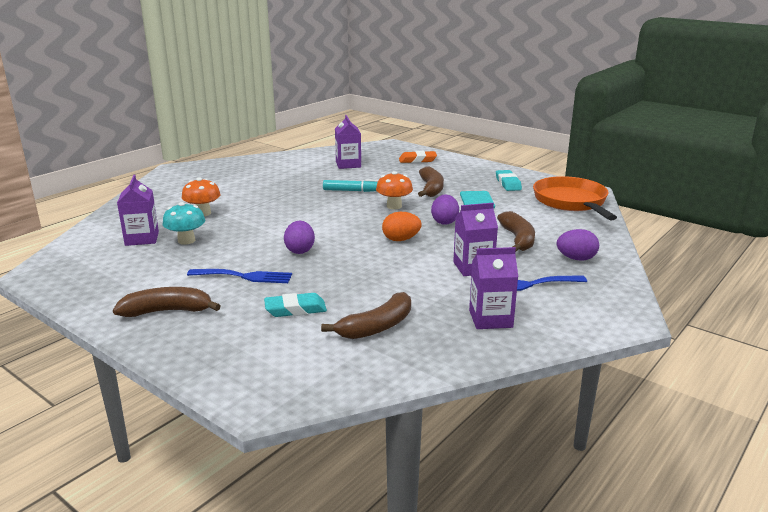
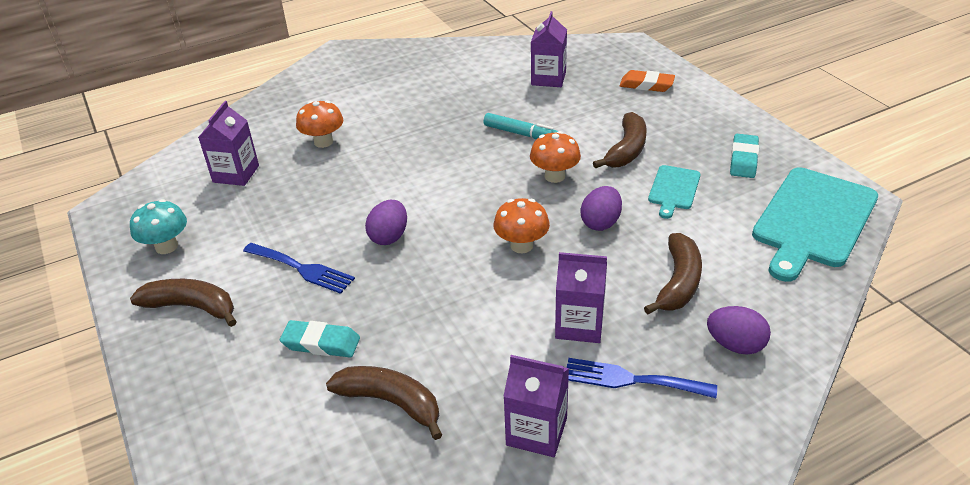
camera: 25 degrees right, 15 degrees up
turquoise mushroom [163,202,205,245] -> turquoise mushroom moved to [130,199,187,254]
brown banana [321,292,411,339] -> brown banana turned 135 degrees counterclockwise [326,366,442,440]
orange egg [382,212,421,241] -> orange mushroom [494,198,550,253]
orange pan [533,176,617,220] -> turquoise cutting board [752,167,878,282]

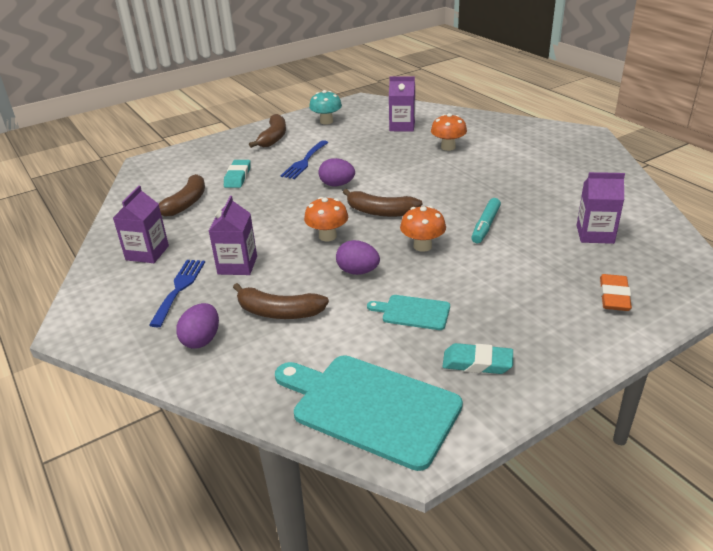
camera: 85 degrees right, 5 degrees down
brown banana [593,112,647,168] -> brown banana moved to [343,189,422,217]

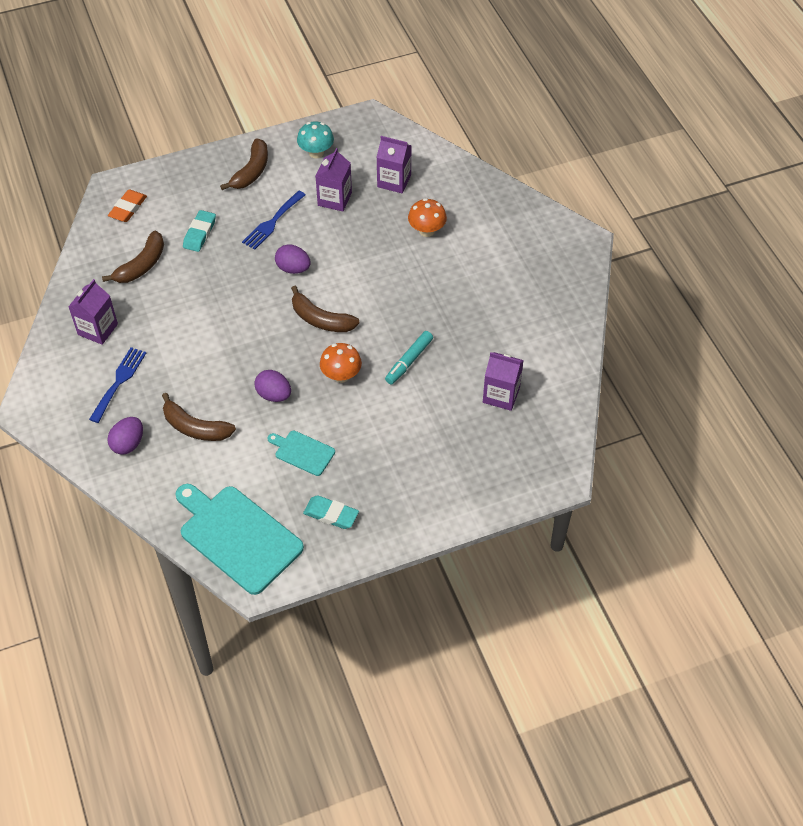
camera: 10 degrees right, 20 degrees up
purple carton [209,196,257,275] -> purple carton moved to [316,148,352,211]
orange mushroom [304,197,348,241] -> none
orange eraser [600,274,632,311] -> orange eraser moved to [108,190,147,222]

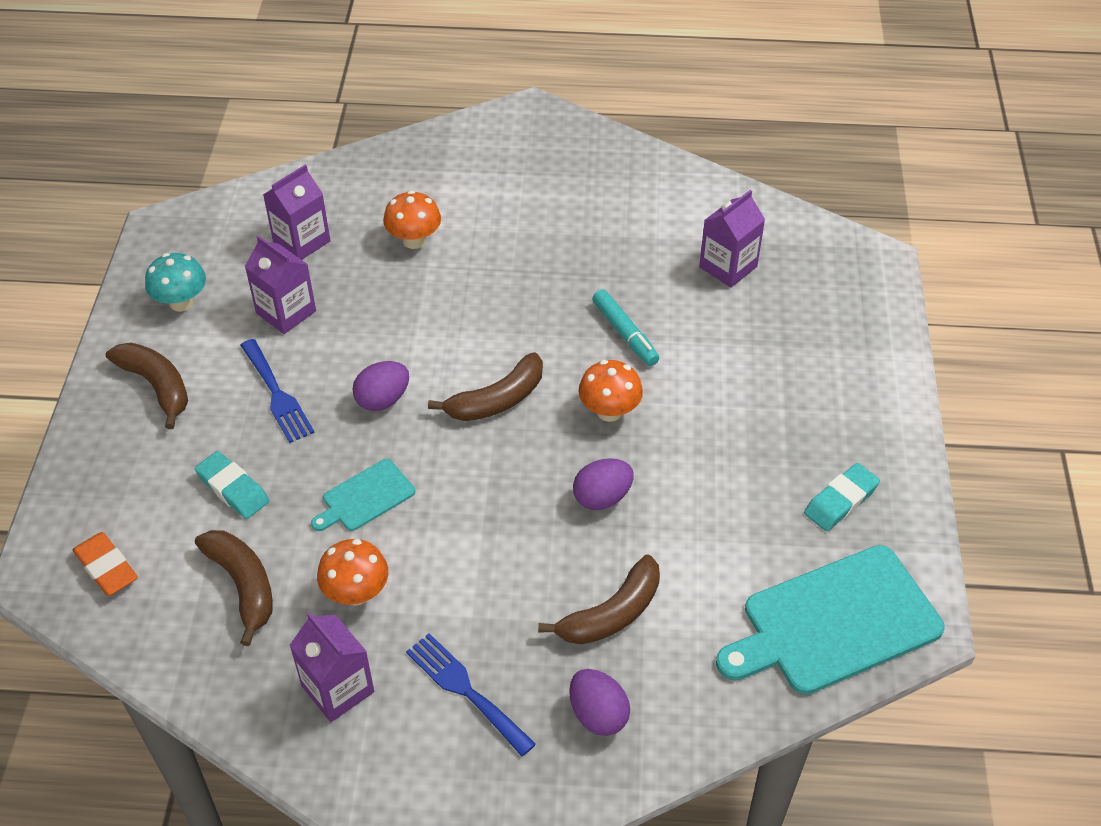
camera: 65 degrees left, 5 degrees down
turquoise cutting board [268,431,335,476] -> turquoise cutting board moved to [311,459,415,531]
none -> orange mushroom [317,539,388,605]

